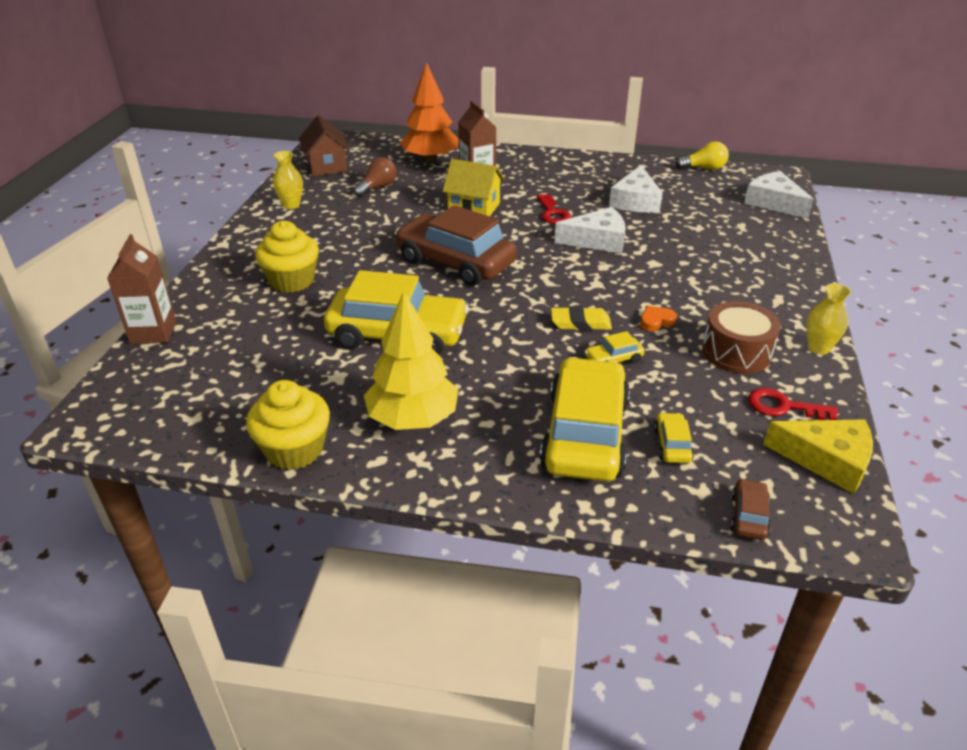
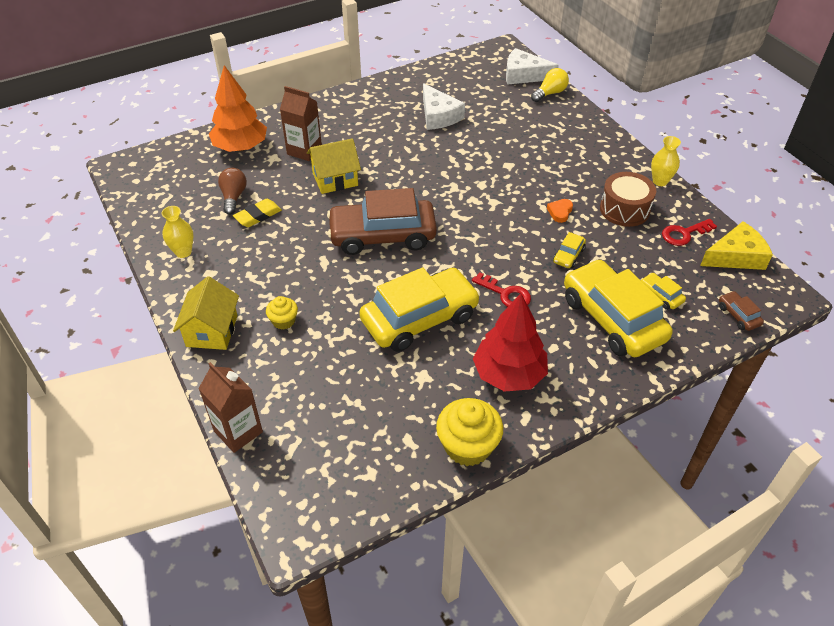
camera: 40 degrees left, 10 degrees up
yellow cupcake [255,221,319,293] -> yellow cupcake [266,296,298,330], size x0.55
brown house [299,115,350,176] -> none
yellow tree [364,291,459,430] -> red tree [473,293,548,392]
red key [537,194,571,224] -> red key moved to [472,272,531,307]
yellow eraser [551,306,612,330] -> yellow eraser moved to [233,199,282,227]
white cheese [554,207,626,253] -> none
yellow light bulb [676,141,729,170] -> yellow light bulb moved to [531,68,569,102]
none -> yellow house [173,276,239,350]

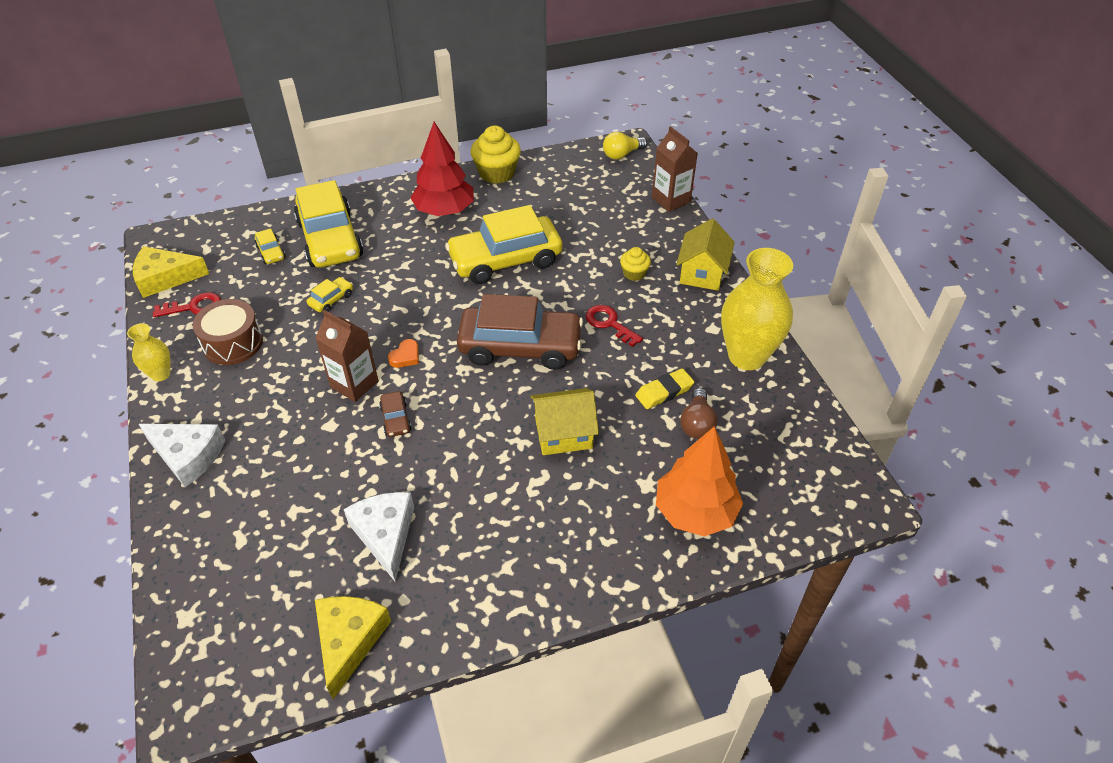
camera: 170 degrees left, 0 degrees up
yellow vase [161,206,193,258] -> yellow vase [721,248,793,370], size x2.03
brown carton [280,86,322,161] -> brown carton moved to [315,310,378,402]
red key [472,272,531,307] -> red key moved to [586,305,643,347]
white cheese [506,48,559,85] -> white cheese moved to [139,424,225,487]
yellow light bulb [531,68,569,102] -> yellow light bulb moved to [603,132,647,160]
orange heart [547,199,573,223] -> orange heart moved to [388,339,419,368]
brown car [719,291,764,331] -> brown car moved to [379,391,412,437]
none -> yellow cheese [315,596,391,699]

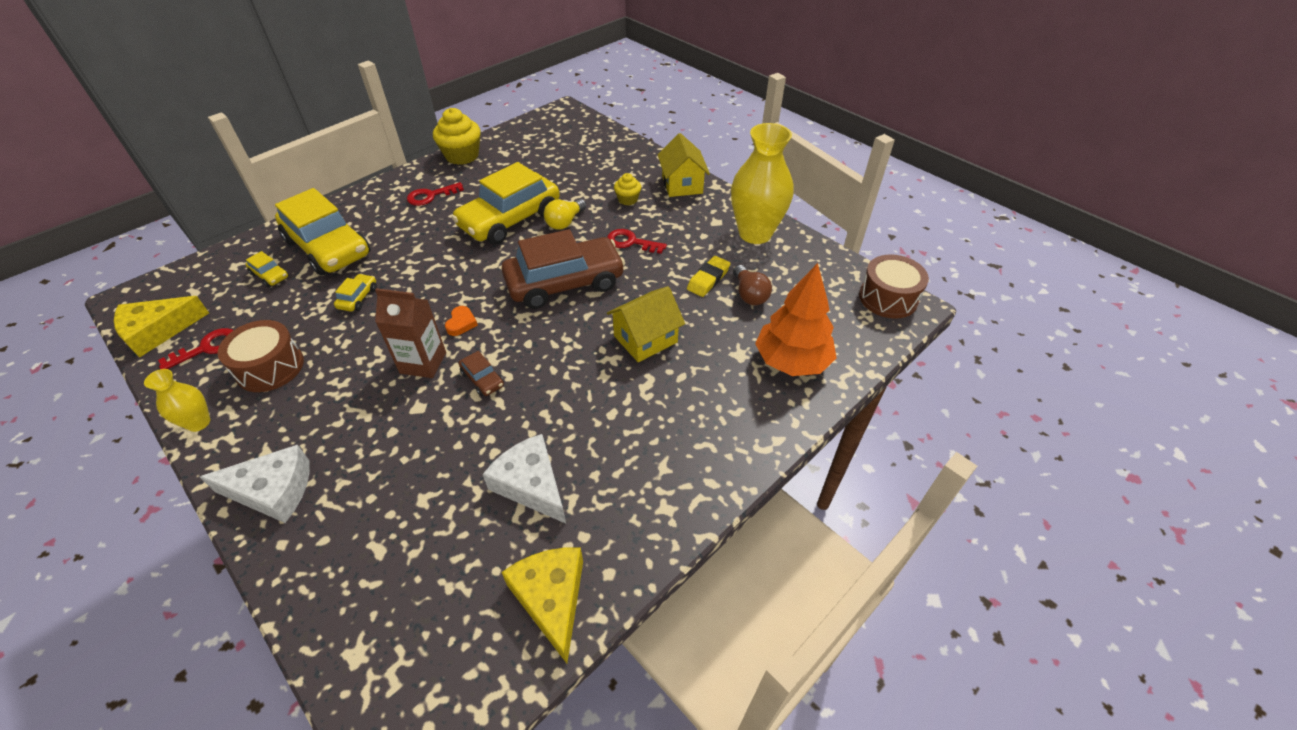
camera: 25 degrees left, 0 degrees up
red tree [410,122,474,216] -> red key [407,182,464,206]
yellow light bulb [603,132,647,160] -> yellow light bulb moved to [544,199,586,230]
brown carton [652,126,698,212] -> none
none -> brown drum [859,254,929,319]

